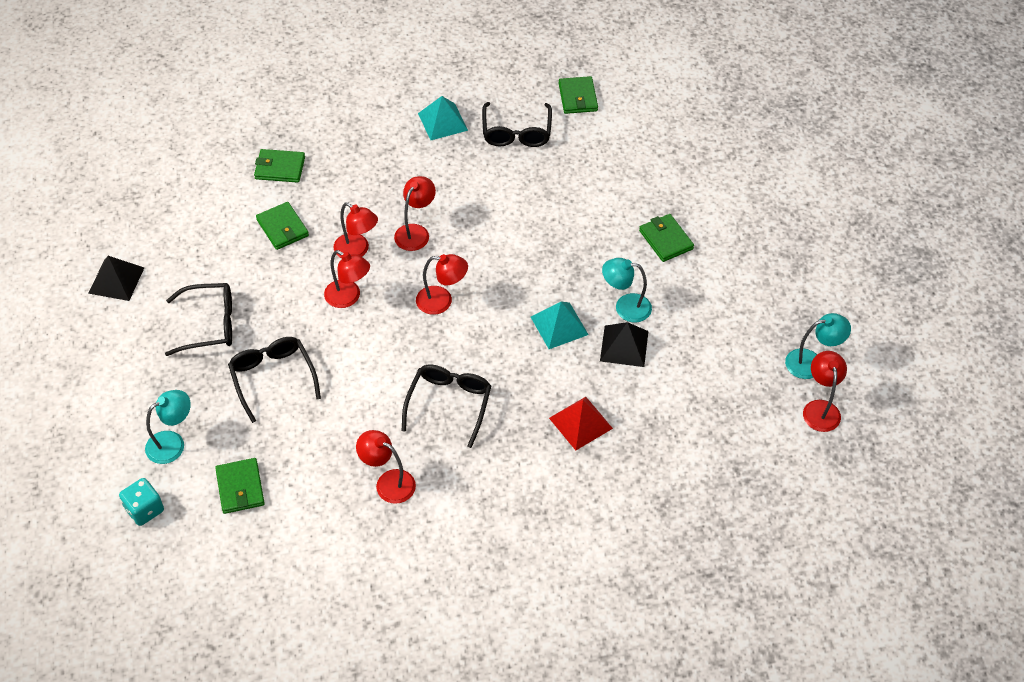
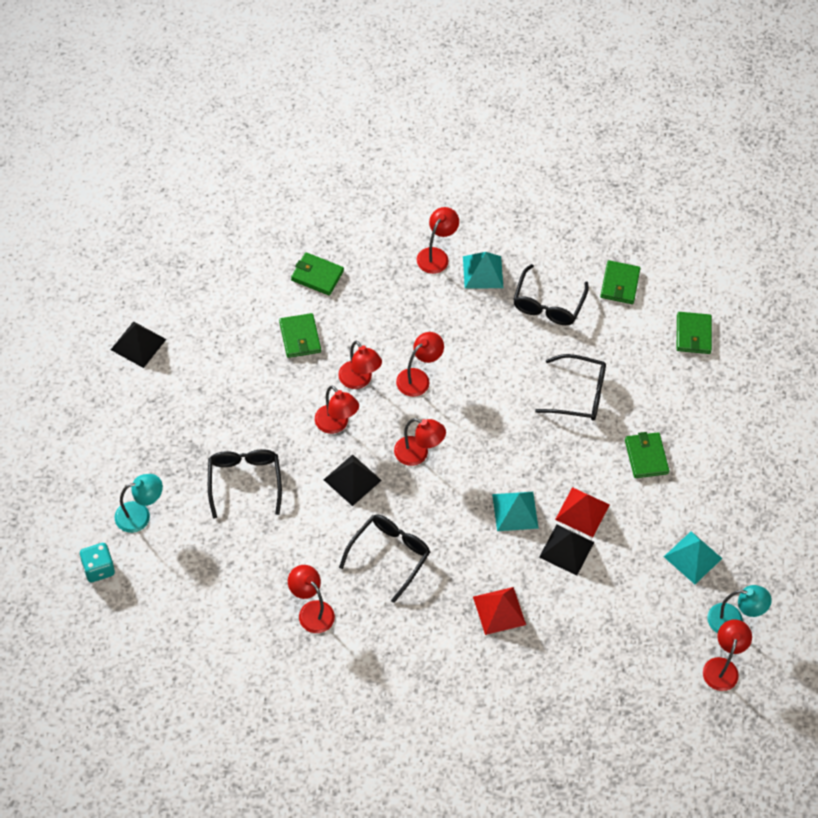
camera: 15 degrees right, 5 degrees up
black glasses [165,283,232,356] -> black glasses moved to [535,354,606,421]
green wallet [215,458,265,514] -> green wallet moved to [677,312,712,354]
turquoise lamp [602,258,652,322] -> red pyramid [555,487,610,537]
none -> black pyramid [324,454,382,506]
none -> red lamp [417,207,459,274]
none -> turquoise pyramid [664,531,723,584]

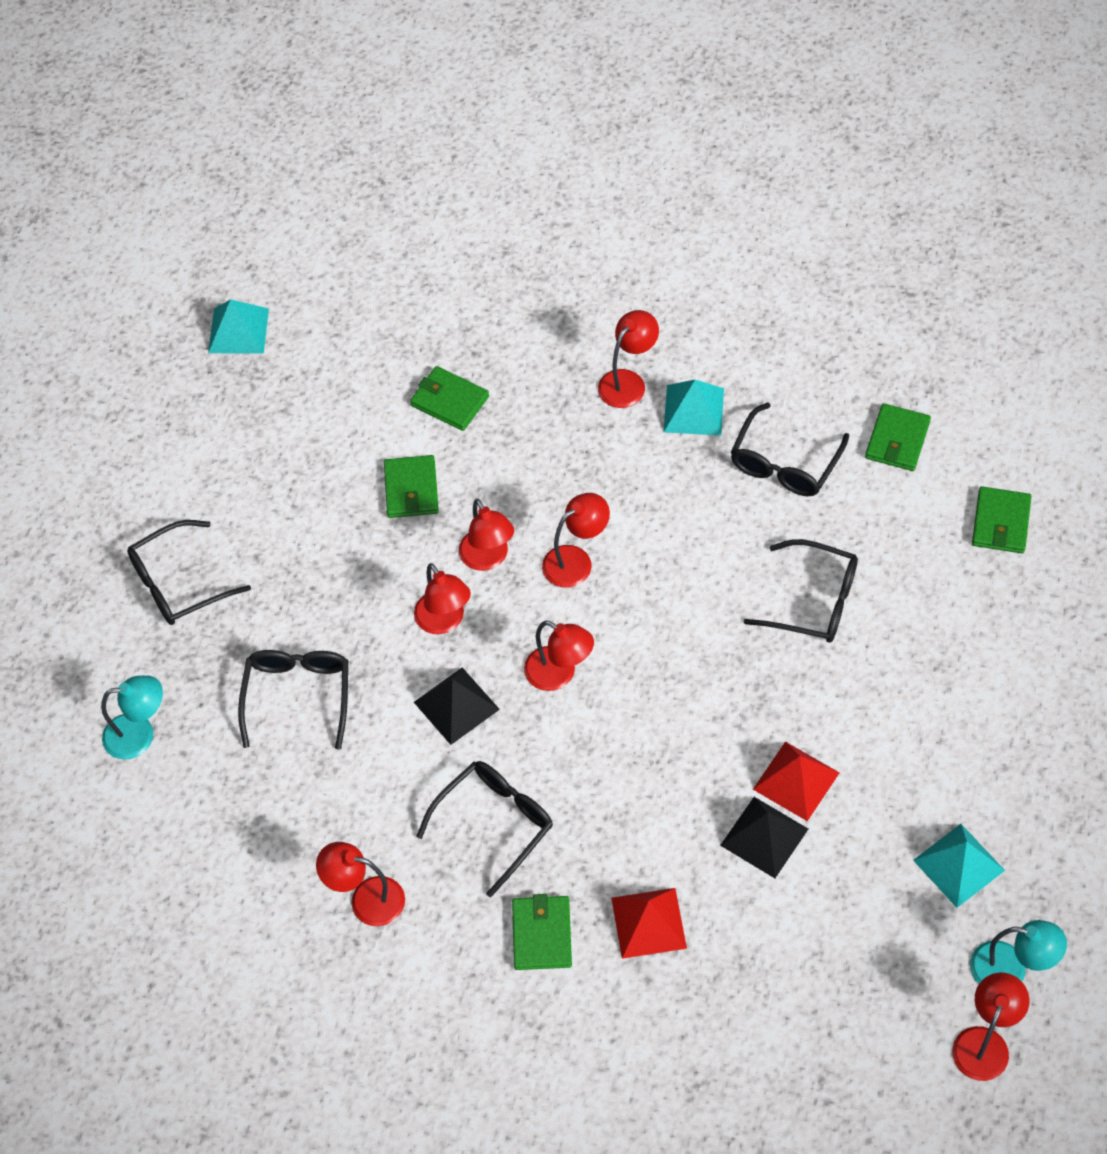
camera: 15 degrees right, 0 degrees up
turquoise dice [80,543,115,582] -> none
black pyramid [111,321,166,368] -> none
red lamp [288,565,335,633] -> red lamp turned 45 degrees counterclockwise [316,842,405,926]
turquoise pyramid [492,492,539,531] -> turquoise pyramid moved to [208,299,269,354]
green wallet [625,432,669,478] -> green wallet moved to [512,894,572,970]
none -> black glasses [127,520,251,625]

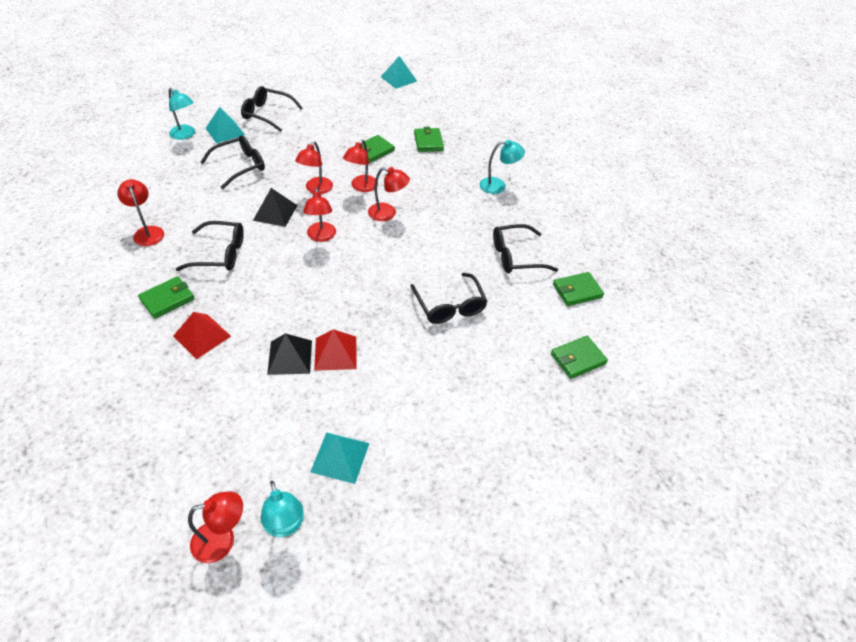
camera: 45 degrees right, 10 degrees down
red lamp [598,310,659,408] -> turquoise lamp [480,140,525,194]
turquoise pyramid [663,380,724,436] -> turquoise pyramid moved to [205,107,245,143]

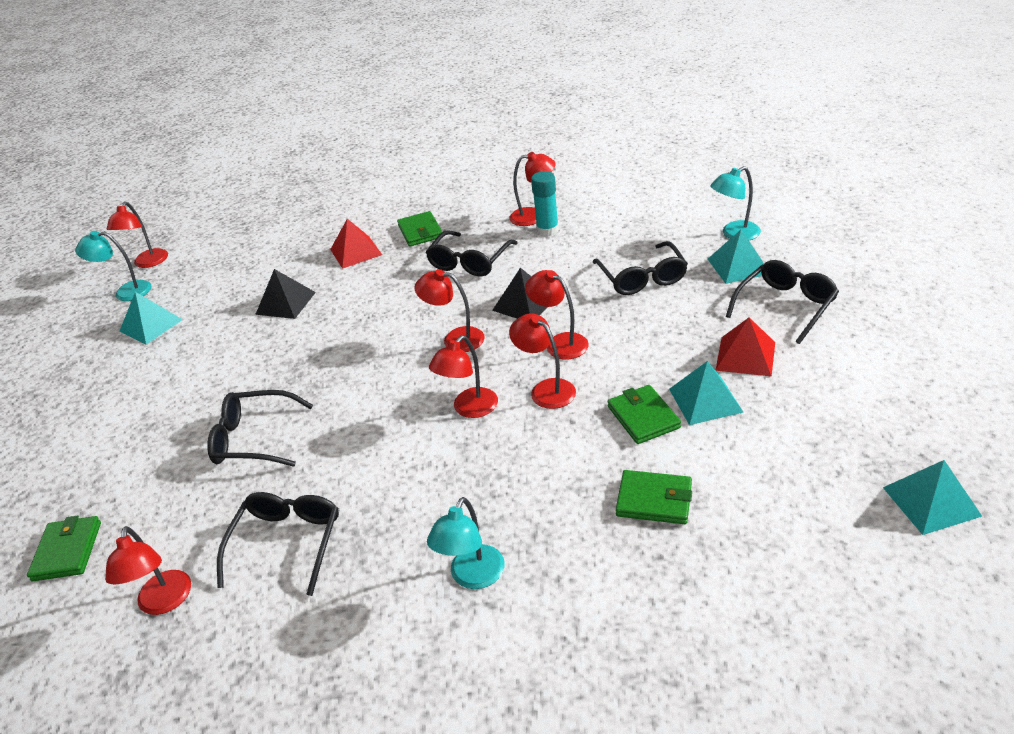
camera: 120 degrees right, 10 degrees down
red pyramid [314,329,357,371] -> red pyramid moved to [716,317,775,377]
green wallet [553,272,604,306] -> red lamp [105,526,191,615]
none -> turquoise glue stick [531,171,559,237]
none -> turquoise pyramid [669,361,743,425]

